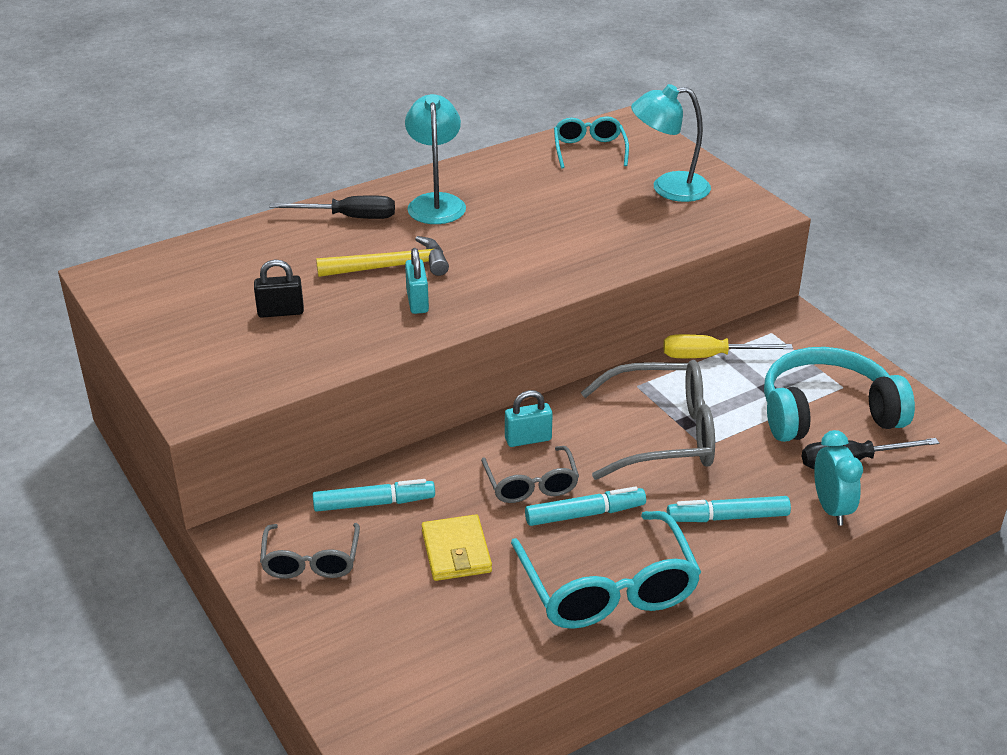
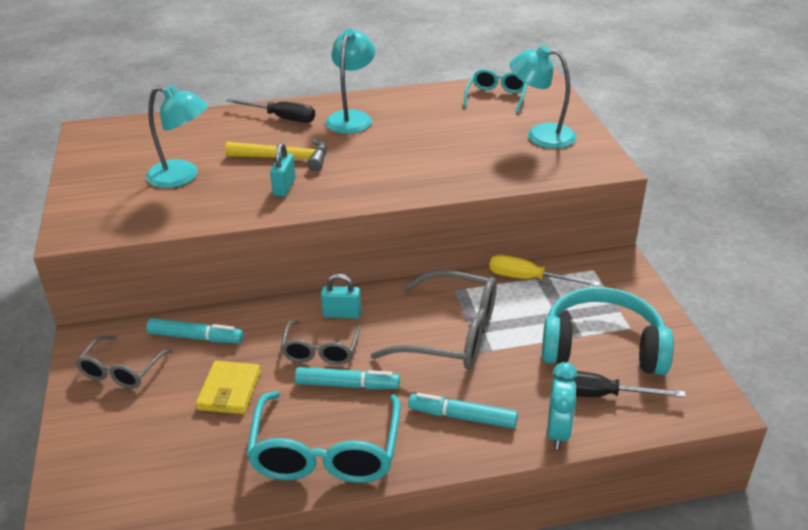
camera: 20 degrees right, 0 degrees up
black padlock [254,259,304,318] -> turquoise lamp [146,85,208,188]

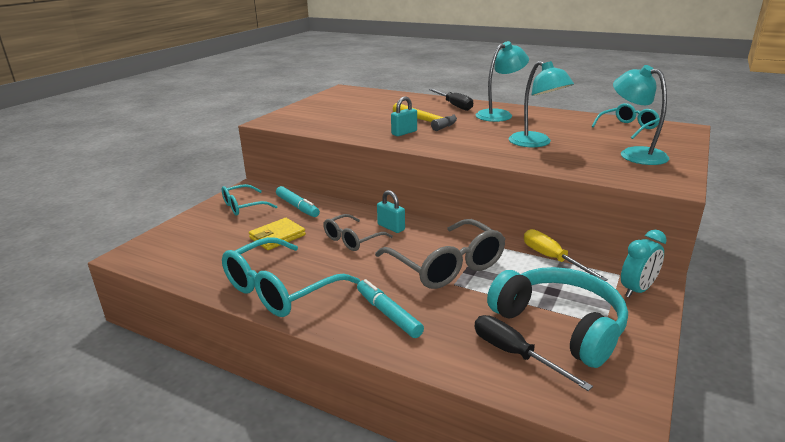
camera: 40 degrees right, 10 degrees down
grey glasses [76,336,172,389] -> turquoise glasses [222,184,278,216]
turquoise lamp [146,85,208,188] -> turquoise lamp moved to [508,61,574,147]
turquoise marker [295,367,400,389] -> none
turquoise clock [547,362,577,449] -> turquoise clock moved to [621,230,667,297]

